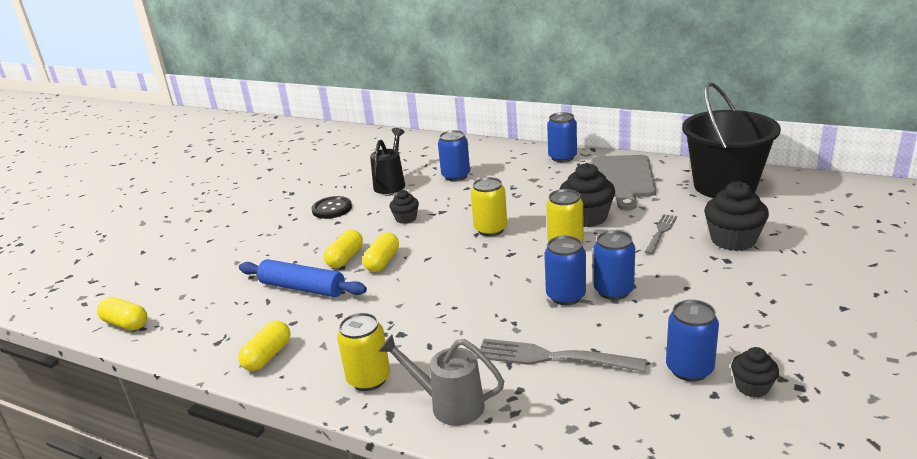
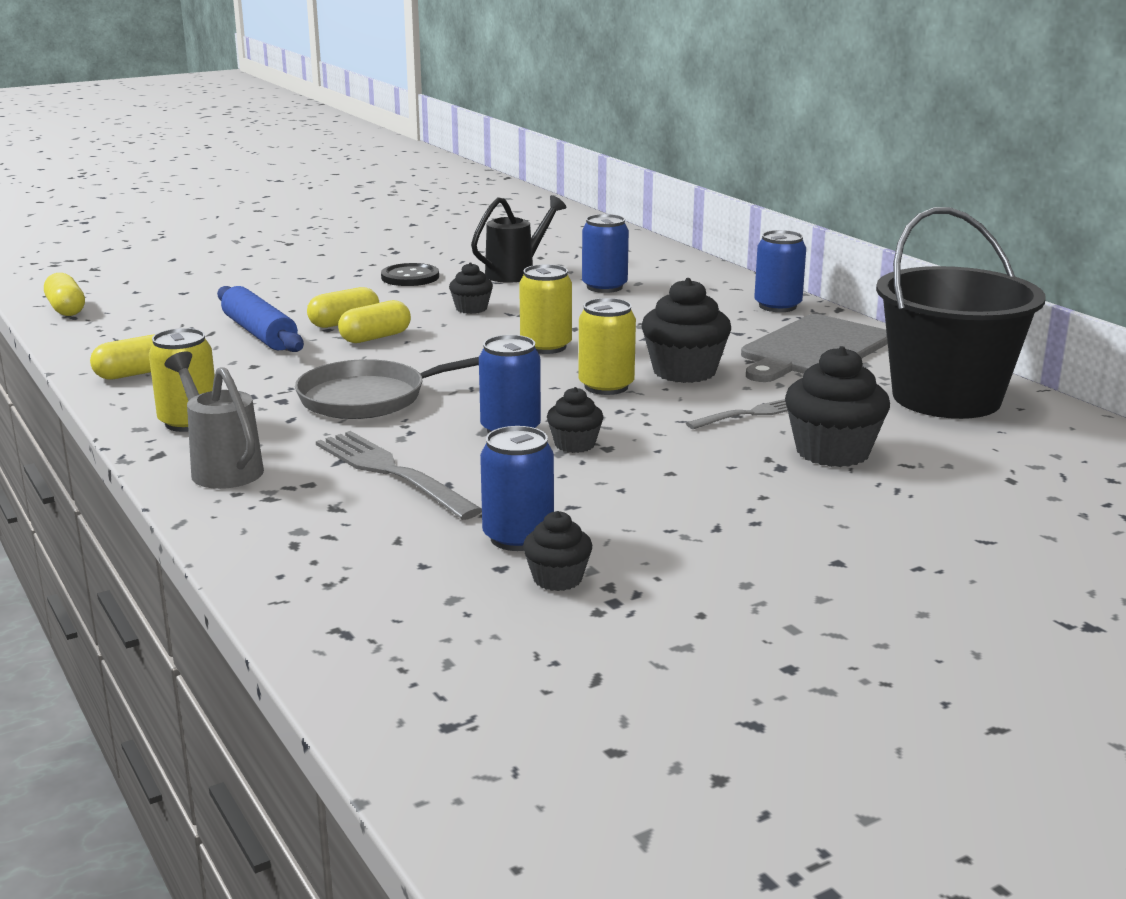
camera: 30 degrees right, 5 degrees down
blue can [594,230,635,300] -> black cupcake [547,387,603,453]
none -> grey pan [295,357,479,419]

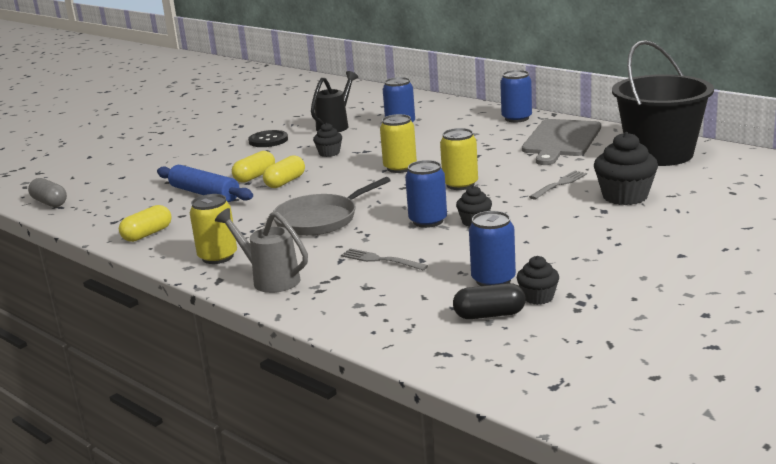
camera: 15 degrees left, 0 degrees up
yellow capsule [44,273,85,316] -> grey capsule [28,178,67,207]
grey fork [316,431,482,520] -> grey fork [341,248,428,270], size x0.61
black cupcake [642,278,731,383] -> none
none -> black capsule [453,283,526,319]

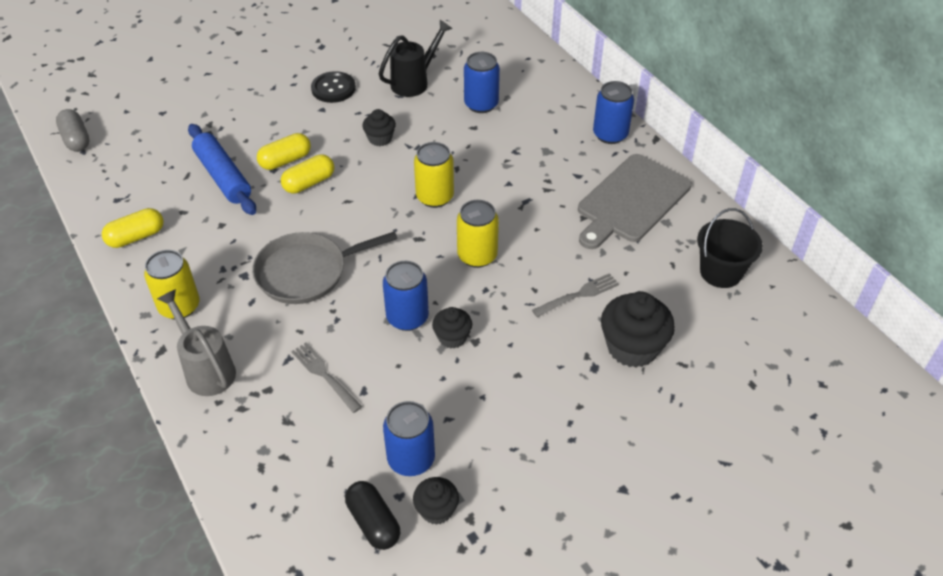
camera: 15 degrees right, 25 degrees up
black capsule [453,283,526,319] -> black capsule turned 45 degrees clockwise [345,481,400,550]
black bucket [612,40,714,166] -> black bucket [697,208,763,288], size x0.55

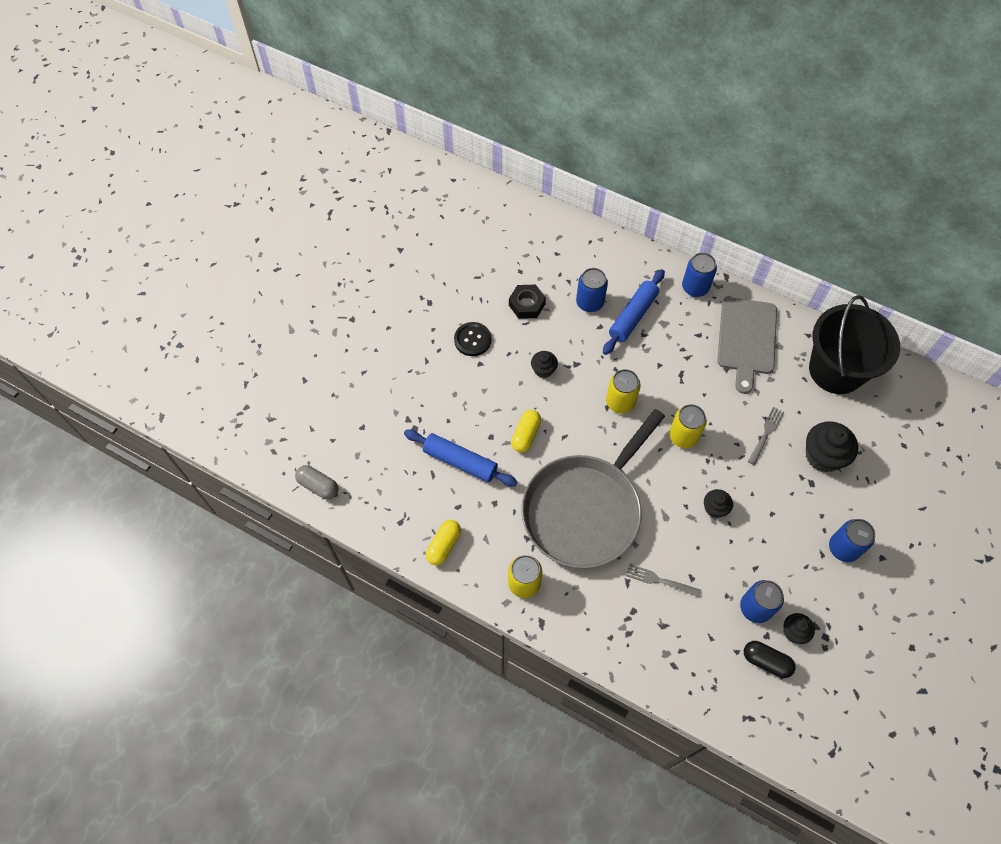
camera: 30 degrees left, 15 degrees up
grey watering can [157,289,236,396] -> none
grey pan [252,231,398,304] -> grey pan [521,409,665,568], size x1.69
yellow capsule [257,133,311,170] -> none
black watering can [379,20,452,97] -> black nut [509,285,546,319]
blue can [383,261,429,331] -> blue can moved to [829,519,875,562]
black bucket [697,208,763,288] -> black bucket [809,295,900,394], size x1.83
none -> blue rolling pin [603,269,665,355]

